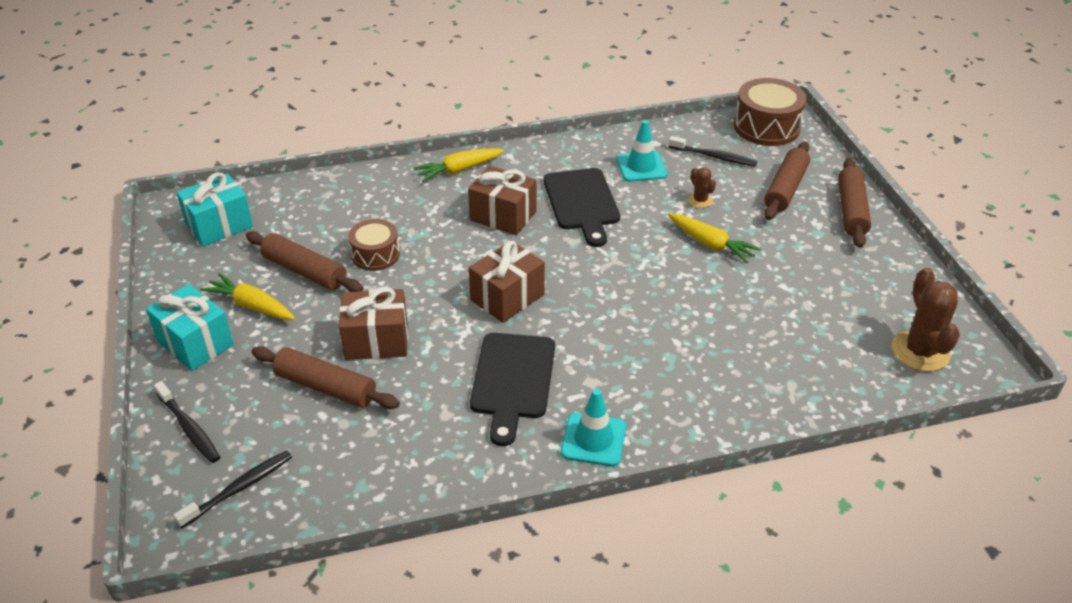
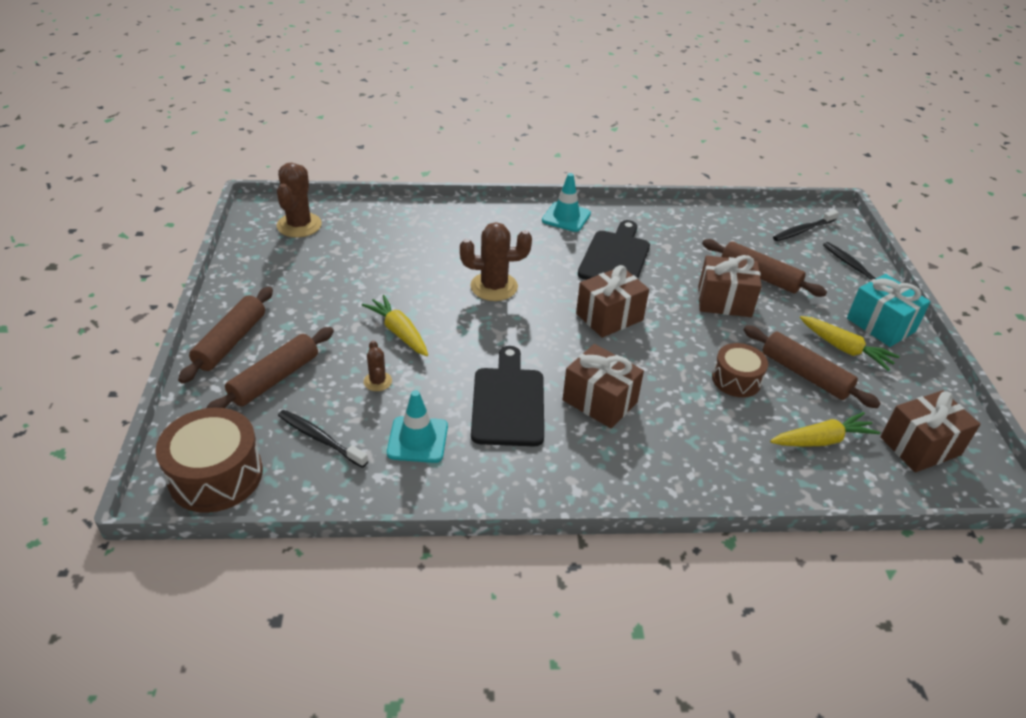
camera: 170 degrees left, 0 degrees up
turquoise gift [176,172,253,247] -> brown gift [880,390,981,472]
yellow carrot [413,148,504,182] -> yellow carrot moved to [770,412,880,447]
none -> brown cactus [460,222,532,301]

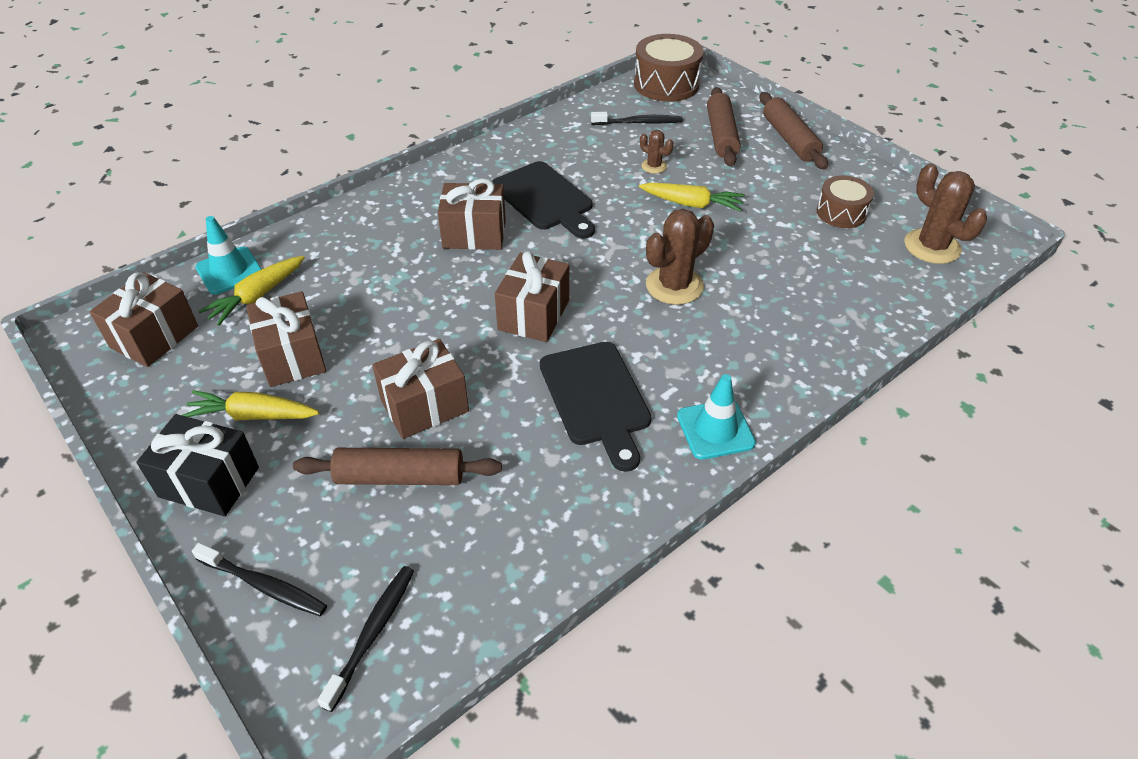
camera: 145 degrees right, 5 degrees up
turquoise traffic cone [387,390,448,463] -> turquoise traffic cone moved to [196,216,262,295]
brown drum [712,343,768,397] -> brown drum moved to [817,175,874,228]
brown rolling pin [744,325,881,408] -> brown gift [246,291,326,387]
turquoise gift [847,274,931,347] -> black gift [136,414,259,516]

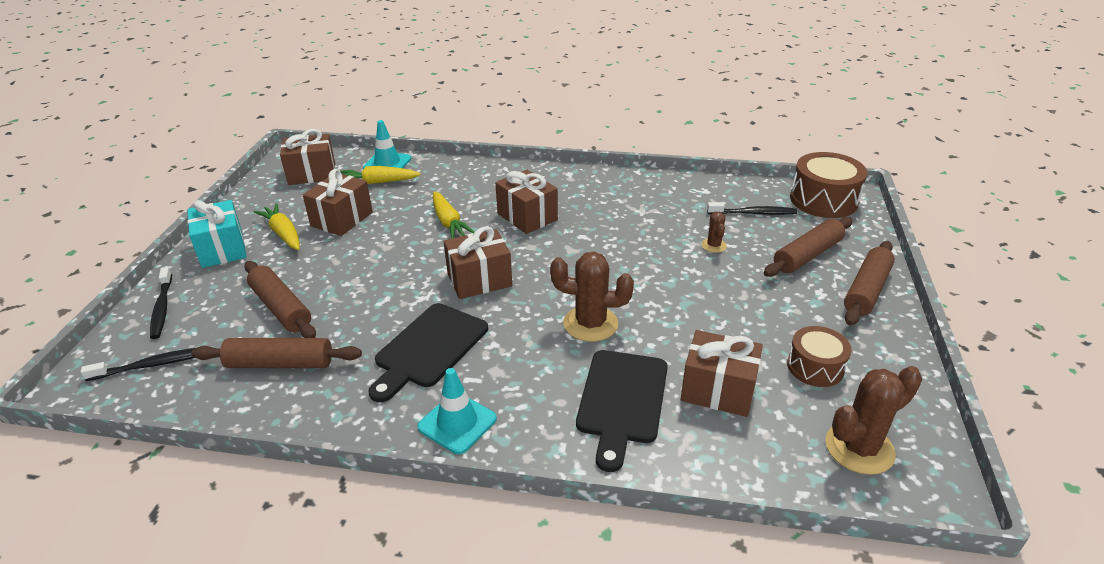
camera: 50 degrees right, 10 degrees down
black gift [136,414,259,516] -> turquoise gift [187,200,247,268]
brown gift [372,339,469,439] -> brown gift moved to [681,330,763,417]
black cutting board [492,161,595,239] -> black cutting board moved to [576,350,668,472]
black toothbrush [591,112,683,125] -> black toothbrush turned 45 degrees counterclockwise [707,202,797,215]
yellow carrot [639,183,745,212] -> yellow carrot moved to [433,191,475,239]
brown cactus [904,163,987,264] -> brown cactus turned 45 degrees clockwise [825,366,922,475]
none -> brown rolling pin [192,338,362,368]

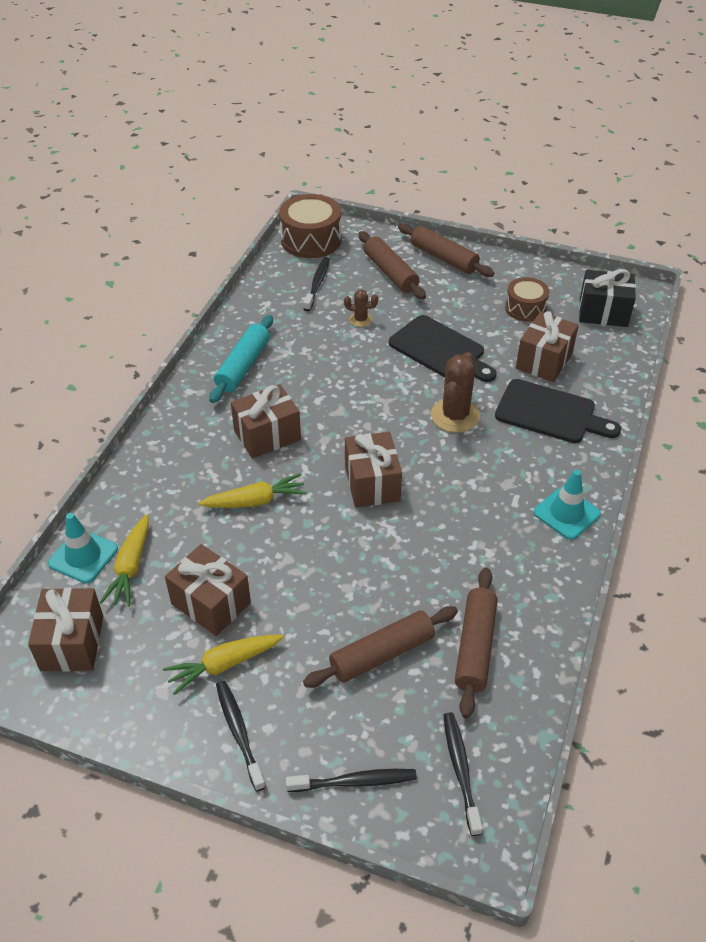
camera: 80 degrees left, 10 degrees up
turquoise gift [187,200,247,268] -> black toothbrush [216,680,266,791]
black cutting board [368,303,488,402] -> black cutting board moved to [389,315,496,382]
brown cactus [825,366,922,475] -> black gift [579,269,636,327]
none -> turquoise rolling pin [209,315,273,403]

